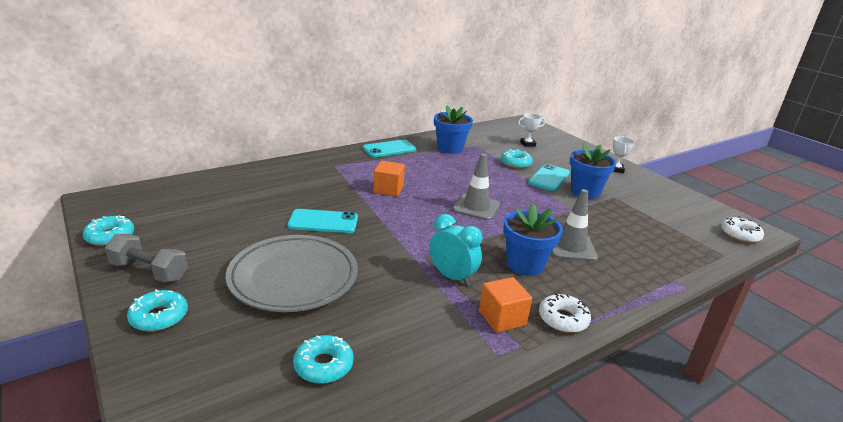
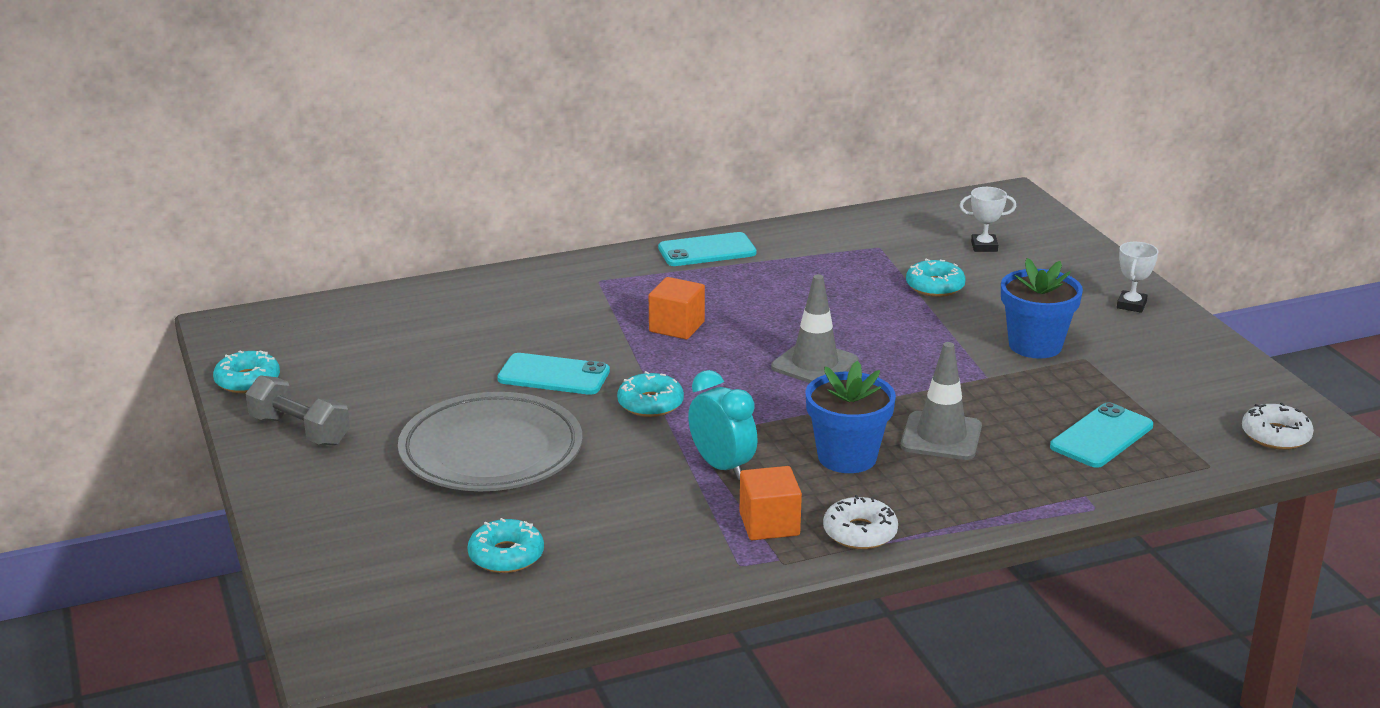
camera: 15 degrees right, 0 degrees up
turquoise donut [127,289,188,332] -> turquoise donut moved to [617,371,684,417]
blue flower pot [434,105,473,154] -> none
turquoise phone [528,164,570,191] -> turquoise phone moved to [1050,402,1153,468]

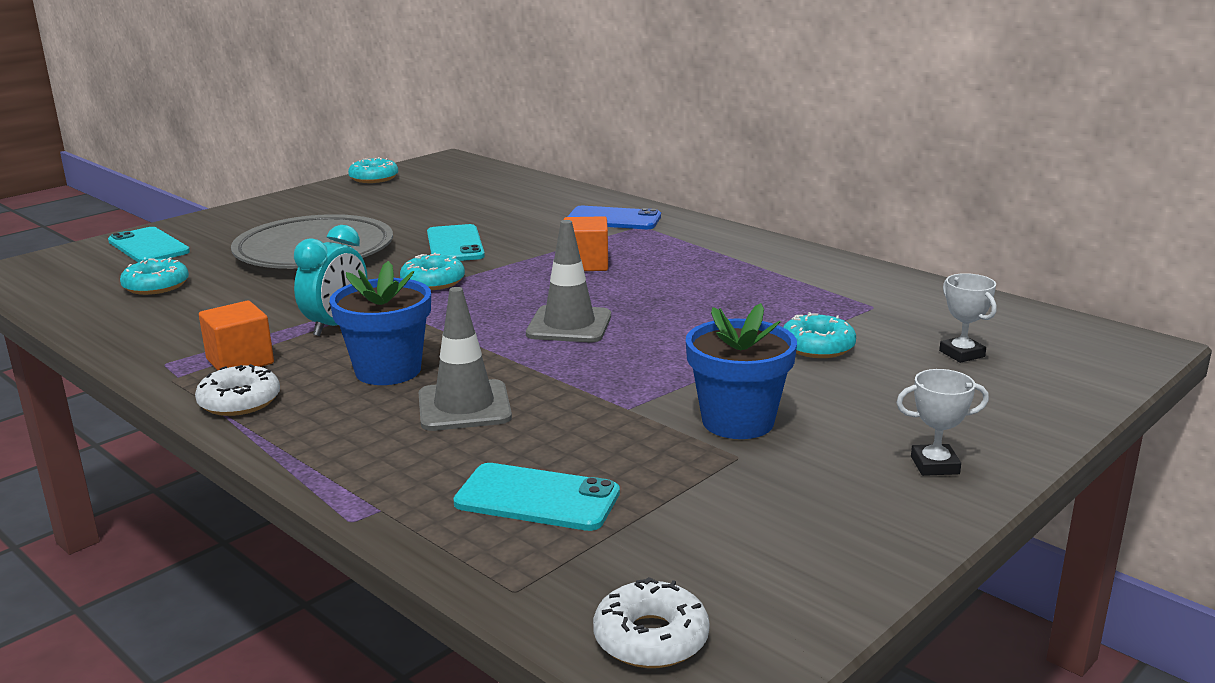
camera: 65 degrees right, 5 degrees down
grey dumbbell [246,375,350,446] -> none
turquoise phone [658,232,757,266] -> turquoise phone moved to [108,227,190,262]
none -> blue phone [567,206,661,229]

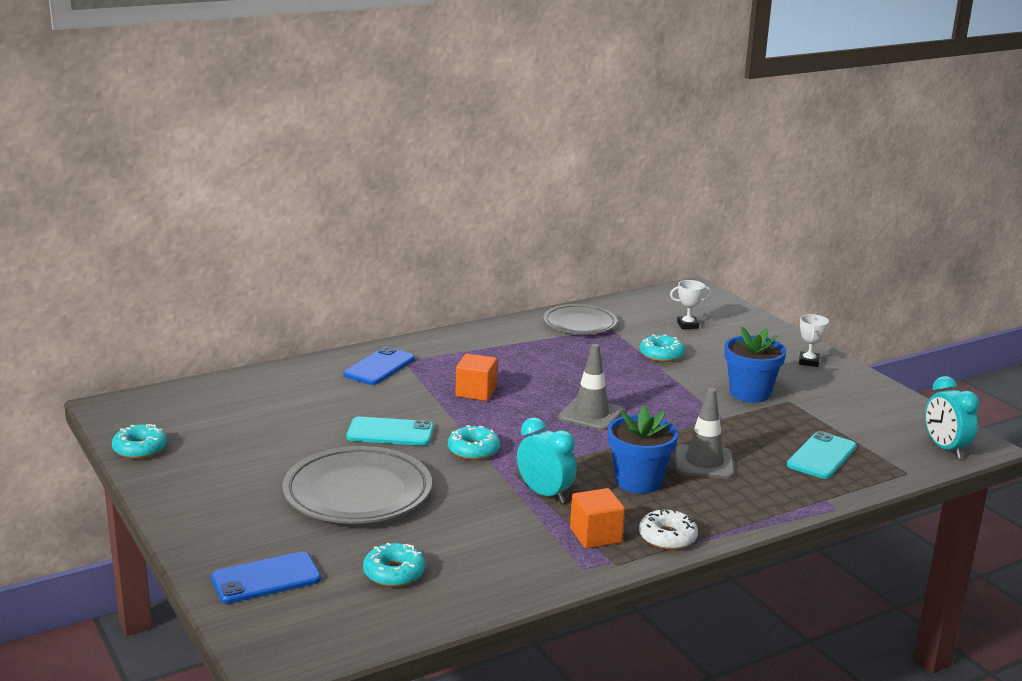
camera: 75 degrees left, 0 degrees up
turquoise phone [108,227,190,262] -> blue phone [211,552,321,604]
white donut [593,577,710,668] -> turquoise clock [925,376,980,459]
none -> grey plate [543,304,617,334]

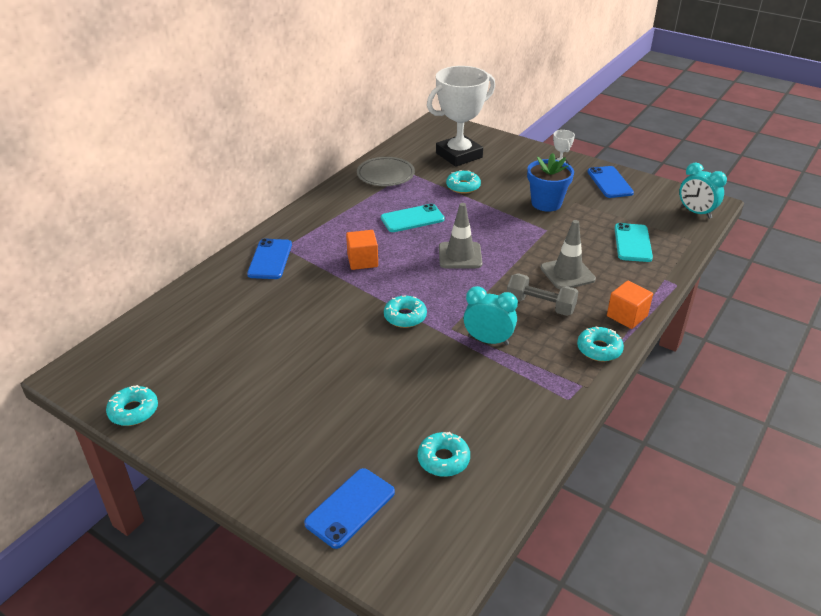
camera: 25 degrees left, 15 degrees up
grey plate [282,446,432,524] -> none
turquoise phone [346,417,434,446] -> turquoise phone moved to [381,204,445,232]
orange cube [570,488,625,548] -> orange cube moved to [607,281,653,329]
blue flower pot [608,405,678,494] -> grey dumbbell [507,273,578,316]
white donut [639,508,698,550] -> turquoise donut [577,326,624,361]
white trophy [670,280,712,329] -> white trophy [427,66,495,167], size x2.49
none -> blue phone [587,166,634,198]

